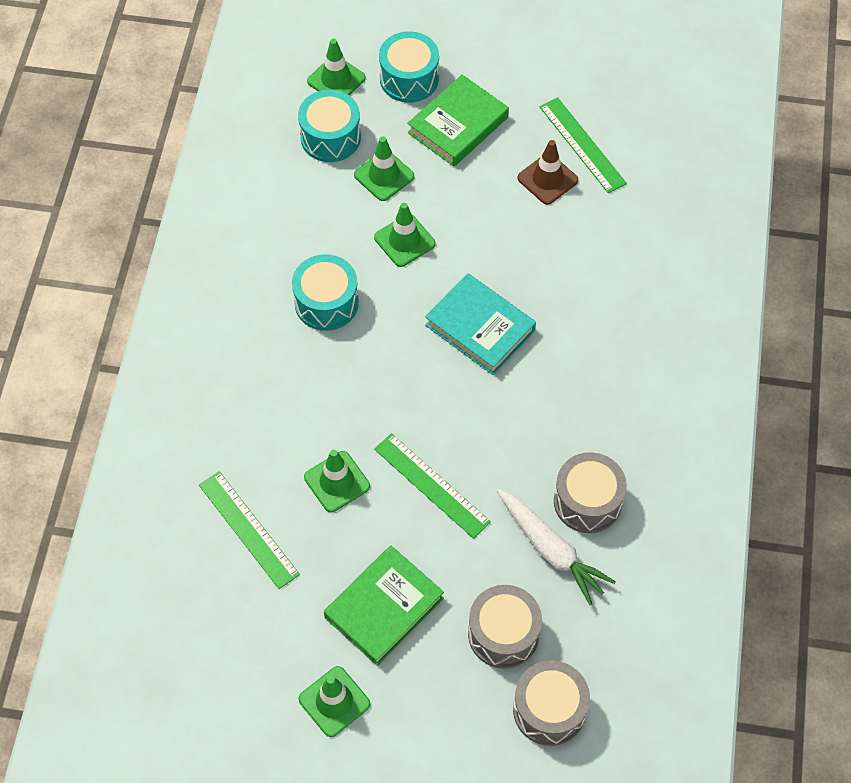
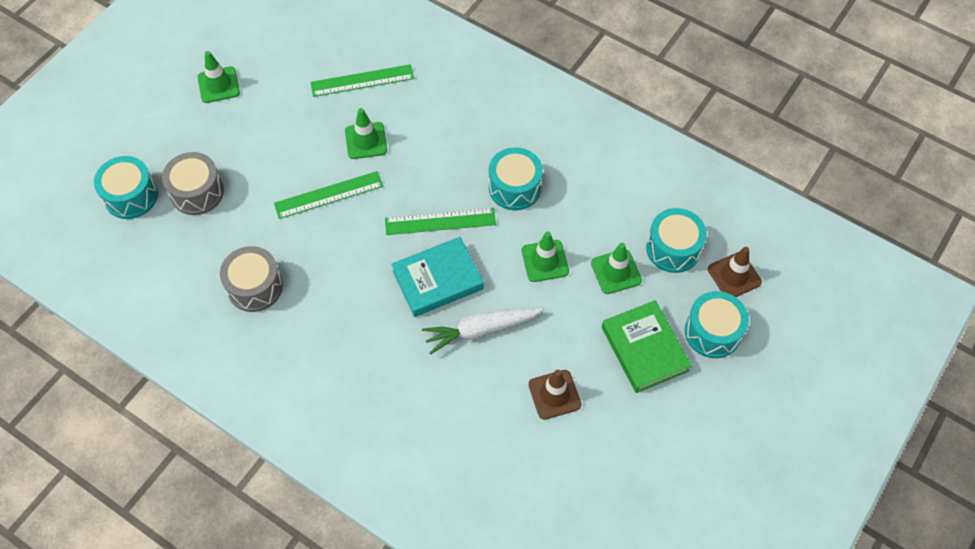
camera: 115 degrees right, 0 degrees up
green traffic cone [307,39,366,95] -> brown traffic cone [708,247,762,297]
green book [324,546,444,666] -> none
white carrot [497,489,616,605] -> white carrot moved to [422,308,544,355]
grey drum [513,660,590,746] -> turquoise drum [94,156,158,219]
green ruler [540,97,627,193] -> green ruler moved to [385,208,496,235]

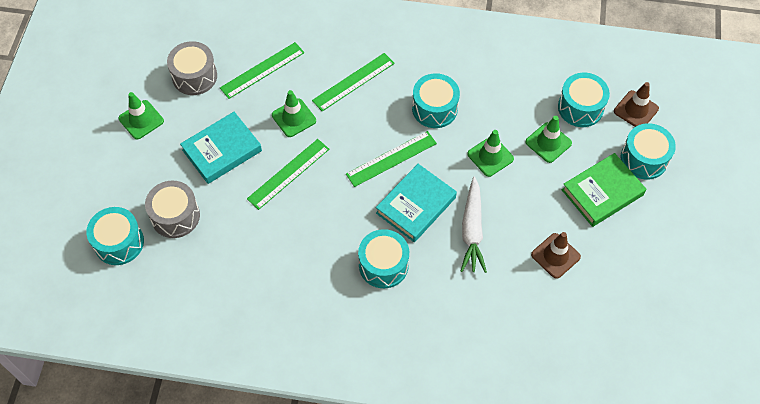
camera: 25 degrees left, 0 degrees up
grey drum [220,246,283,312] -> grey drum moved to [167,41,217,95]
white carrot [422,308,544,355] -> white carrot turned 45 degrees counterclockwise [461,176,487,273]
green book [602,300,692,393] -> green book turned 75 degrees counterclockwise [562,153,646,227]
none -> turquoise book [180,112,262,184]
none -> green ruler [312,53,395,111]
none -> turquoise drum [358,229,409,288]

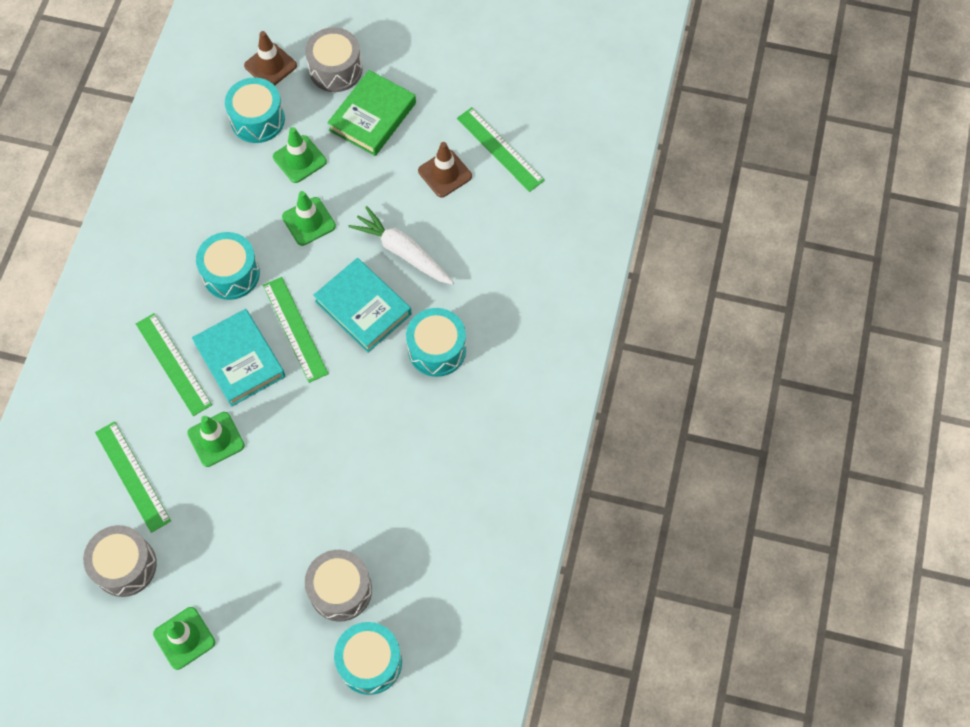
camera: 85 degrees left, 5 degrees up
turquoise book [180,112,262,184] -> turquoise book moved to [192,309,285,407]
green ruler [247,139,329,210] -> green ruler moved to [457,107,545,192]
white carrot [461,176,487,273] -> white carrot turned 150 degrees counterclockwise [349,206,454,285]
green book [562,153,646,227] -> green book turned 60 degrees clockwise [327,70,416,156]
turquoise drum [621,123,676,180] -> grey drum [305,27,363,92]

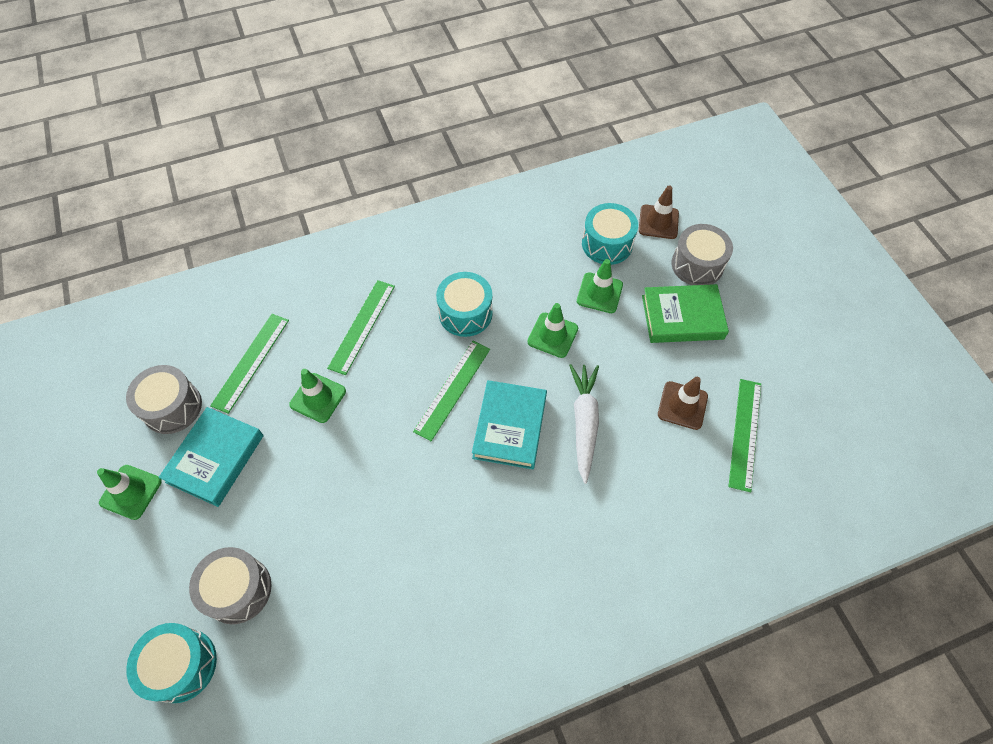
camera: 55 degrees right, 5 degrees down
turquoise book [192,309,285,407] -> turquoise book moved to [159,407,264,507]
turquoise drum [406,308,466,377] -> none

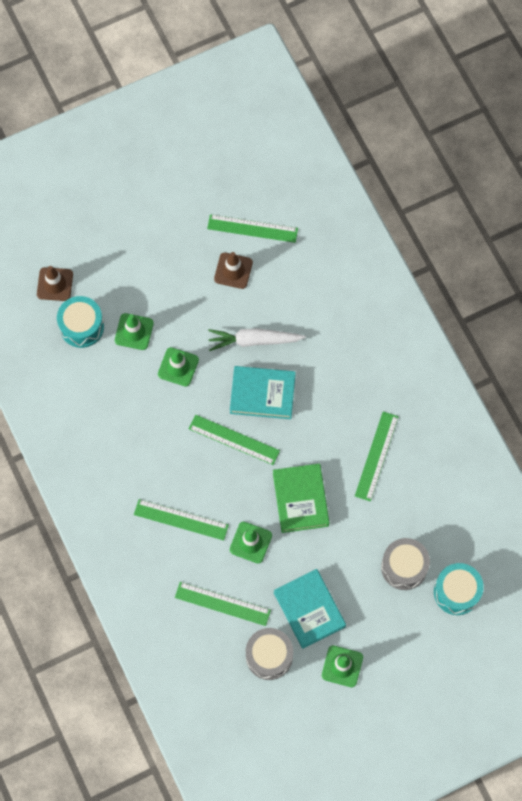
camera: 95 degrees left, 10 degrees up
turquoise book [159,407,264,507] -> turquoise book turned 45 degrees clockwise [274,569,346,649]
turquoise drum [436,272,493,337] -> none
green book [642,284,729,343] -> green book moved to [273,464,329,533]
grey drum [671,224,733,285] -> none
none -> green ruler [355,412,399,501]

